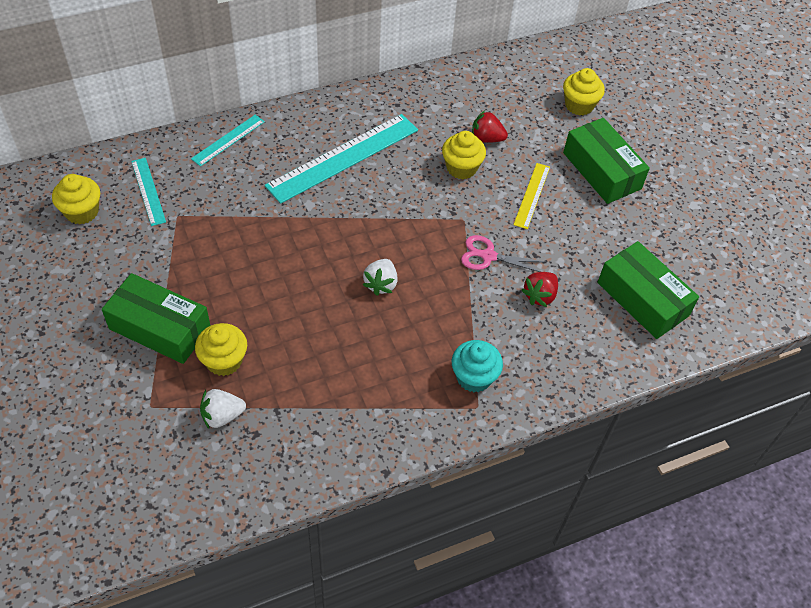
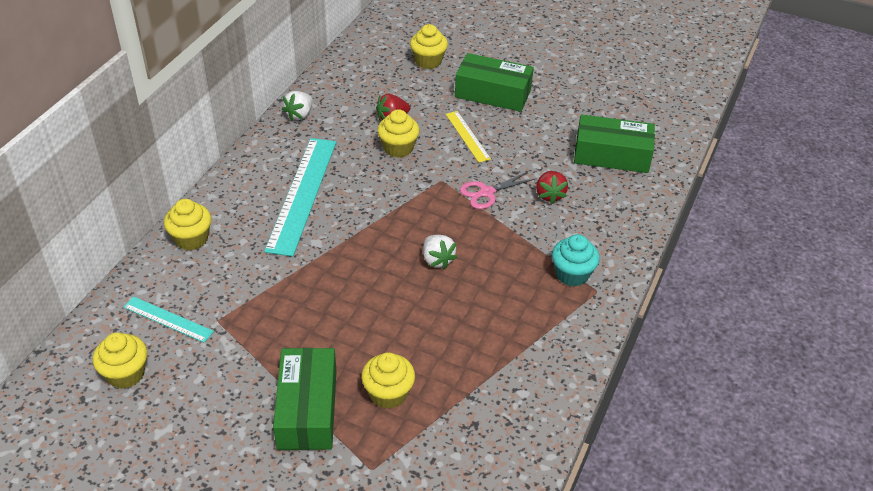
camera: 40 degrees left, 10 degrees down
green box [102,273,211,364] -> green box turned 75 degrees counterclockwise [273,348,337,450]
turquoise ruler [191,115,265,167] -> yellow cupcake [164,199,212,250]
white strawberry [200,389,246,429] -> white strawberry moved to [282,91,313,121]

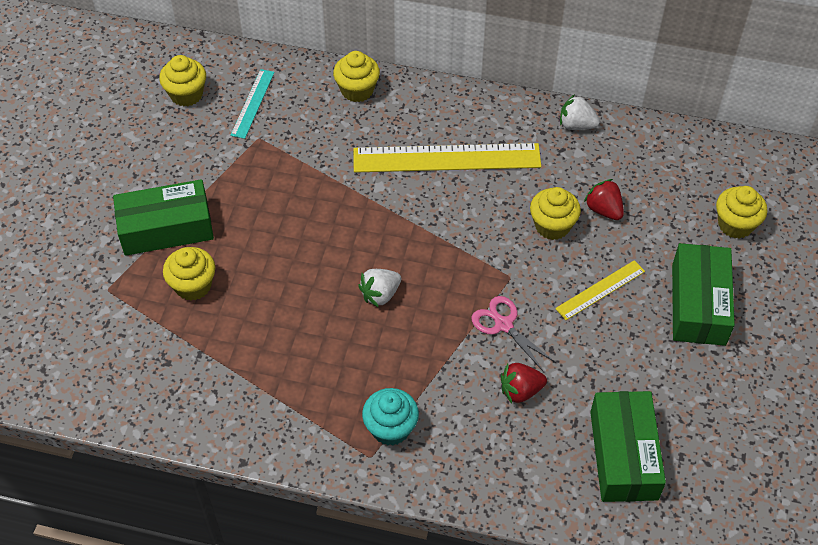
camera: 80 degrees right, 10 degrees up
turquoise ruler [264,138,336,257] -> yellow ruler [353,143,541,172]

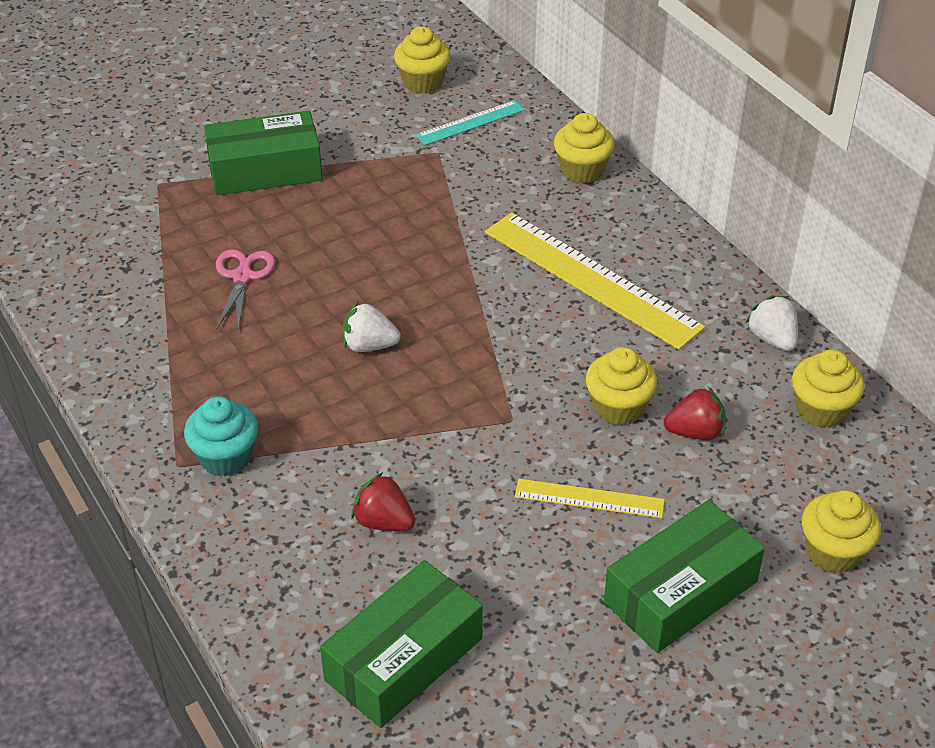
camera: 45 degrees right, 10 degrees down
green box [113,179,214,256] -> green box turned 45 degrees counterclockwise [204,111,323,196]
yellow cupcake [163,247,215,301] -> yellow cupcake moved to [792,349,865,428]
pink scissors [472,296,556,372] -> pink scissors moved to [216,249,275,331]
red strawberry [584,179,624,220] -> red strawberry turned 75 degrees clockwise [664,387,726,440]

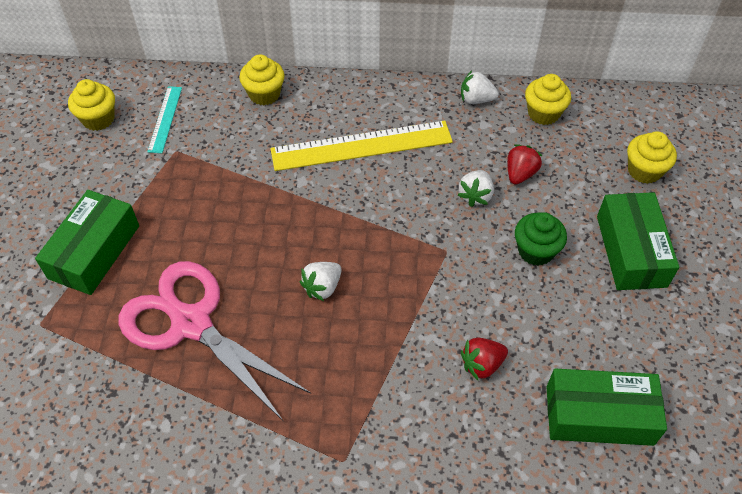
camera: 55 degrees left, 10 degrees up
turquoise cupcake [184,396,258,476] -> none
pink scissors [216,249,275,331] -> pink scissors [118,261,311,422], size x2.15
green box [320,560,483,728] -> green box turned 75 degrees counterclockwise [546,368,667,446]
yellow ruler [515,479,665,518] -> green cupcake [515,212,567,266]
yellow cupcake [586,347,657,426] -> white strawberry [458,170,494,207]

